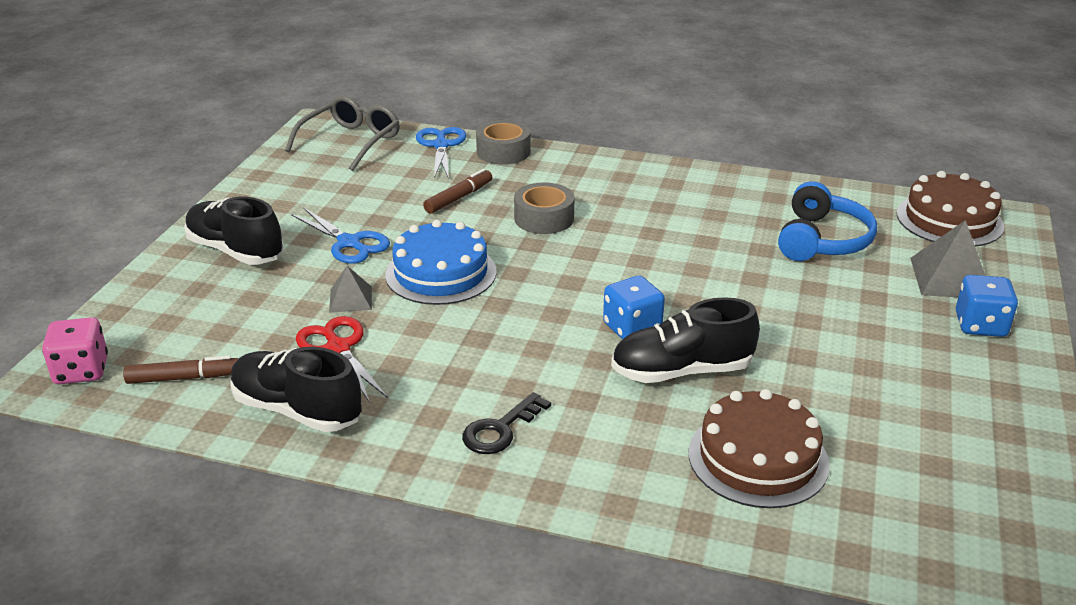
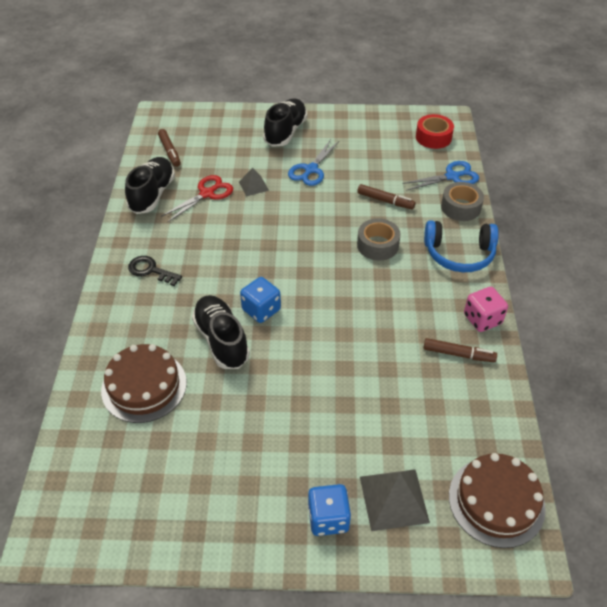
camera: 75 degrees right, 15 degrees up
pink dice [42,317,108,384] -> pink dice moved to [464,287,508,332]
grey glasses [285,95,400,171] -> red tape [416,114,454,149]
blue cake [385,220,497,305] -> none
blue headphones [778,181,877,261] -> blue headphones moved to [424,220,499,272]
none -> brown marker [423,338,497,362]

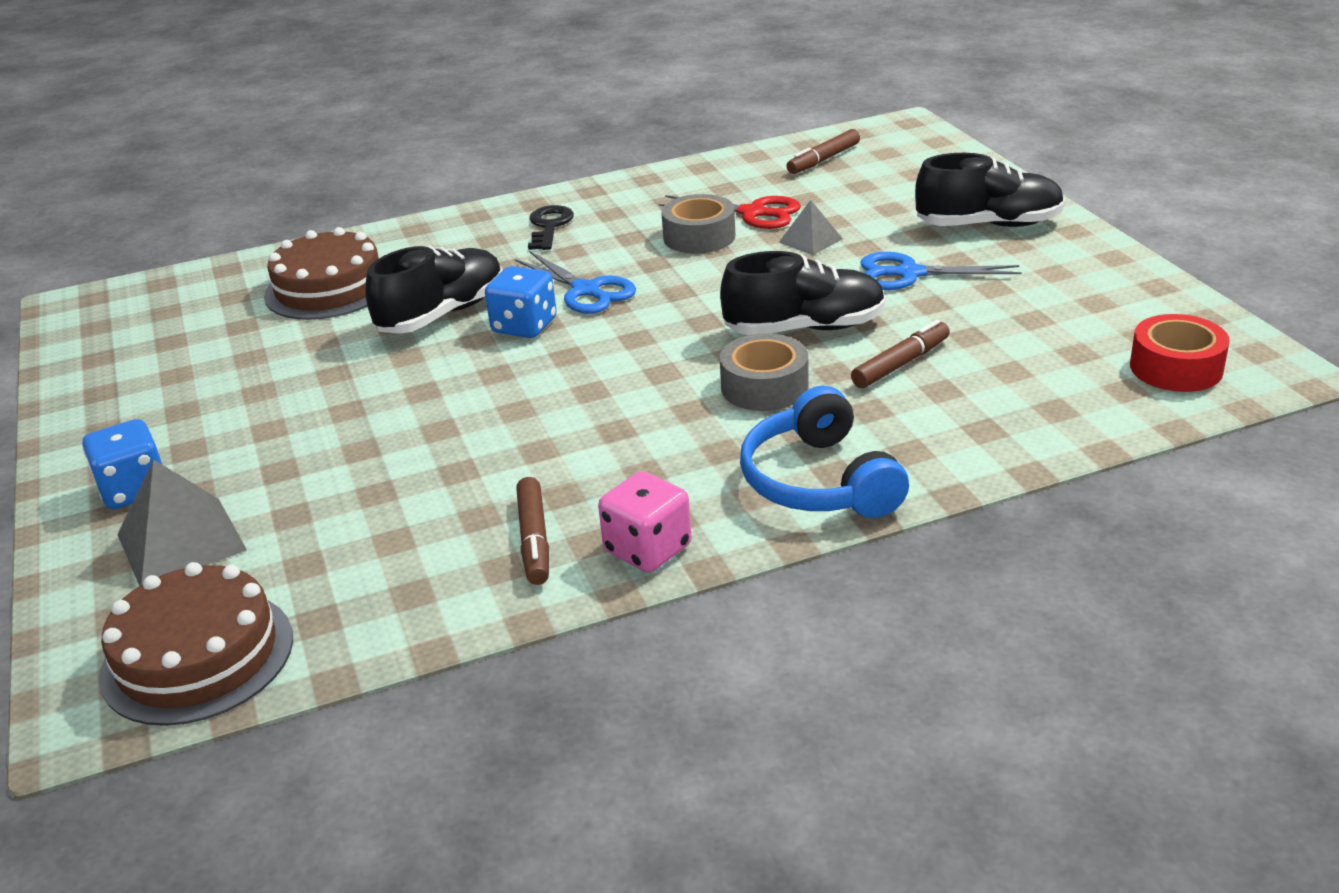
camera: 70 degrees right, 15 degrees down
black shoe [125,157,175,214] -> black shoe moved to [720,251,886,335]
brown marker [357,184,416,209] -> brown marker turned 135 degrees counterclockwise [851,320,950,388]
blue scissors [402,161,479,191] -> blue scissors moved to [515,251,636,314]
grey tape [441,182,484,221] -> grey tape moved to [661,194,735,253]

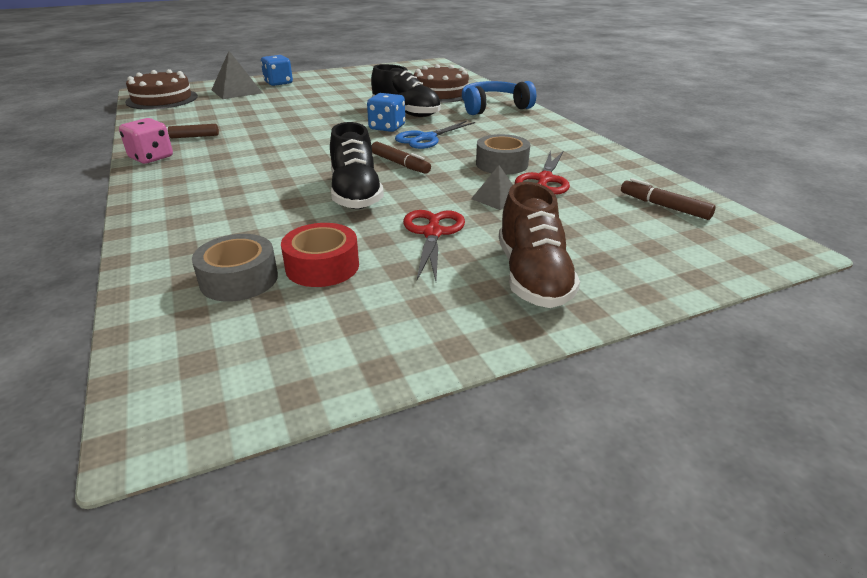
camera: 85 degrees right, 0 degrees up
black key [528,205,574,250] -> none
grey tape [720,333,809,411] -> grey tape moved to [192,234,278,302]
blue headphones [740,386,909,518] -> blue headphones moved to [462,81,536,115]
brown marker [851,320,950,388] -> brown marker moved to [372,142,431,174]
blue scissors [860,252,1022,290] -> red scissors [403,210,465,281]
black shoe [915,153,1065,227] -> brown shoe [499,182,580,308]
red tape [1130,314,1230,392] -> red tape moved to [281,223,359,287]

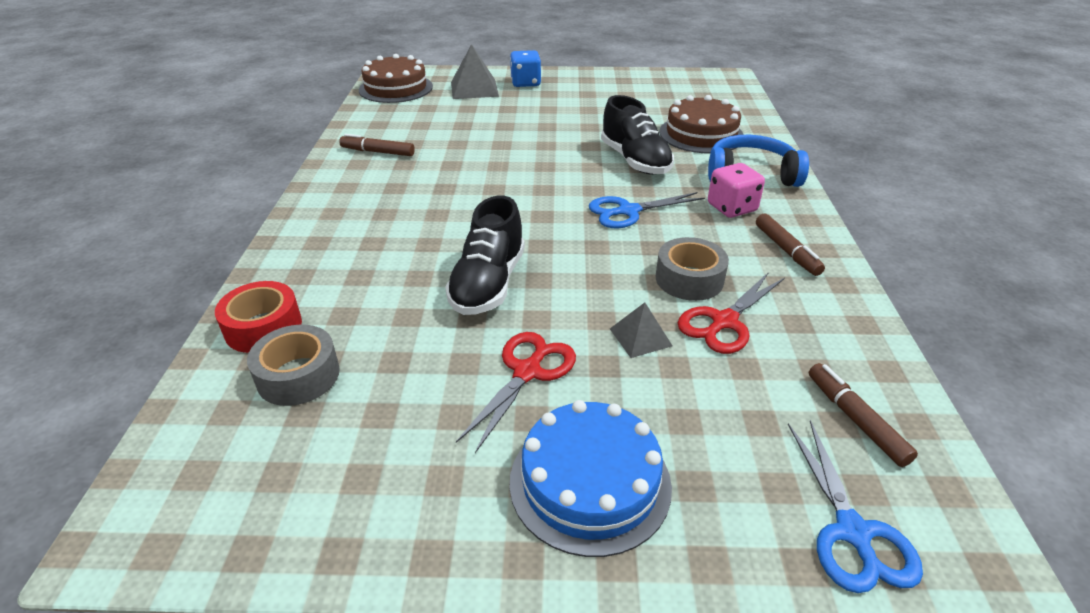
camera: 25 degrees right, 5 degrees up
pink dice [119,118,173,164] -> pink dice moved to [708,163,765,218]
red tape [281,223,359,287] -> red tape moved to [215,281,302,353]
blue dice [367,93,405,132] -> none
brown marker [372,142,431,174] -> brown marker moved to [756,214,825,276]
brown shoe [499,182,580,308] -> blue cake [510,400,672,557]
none -> blue scissors [788,420,923,593]

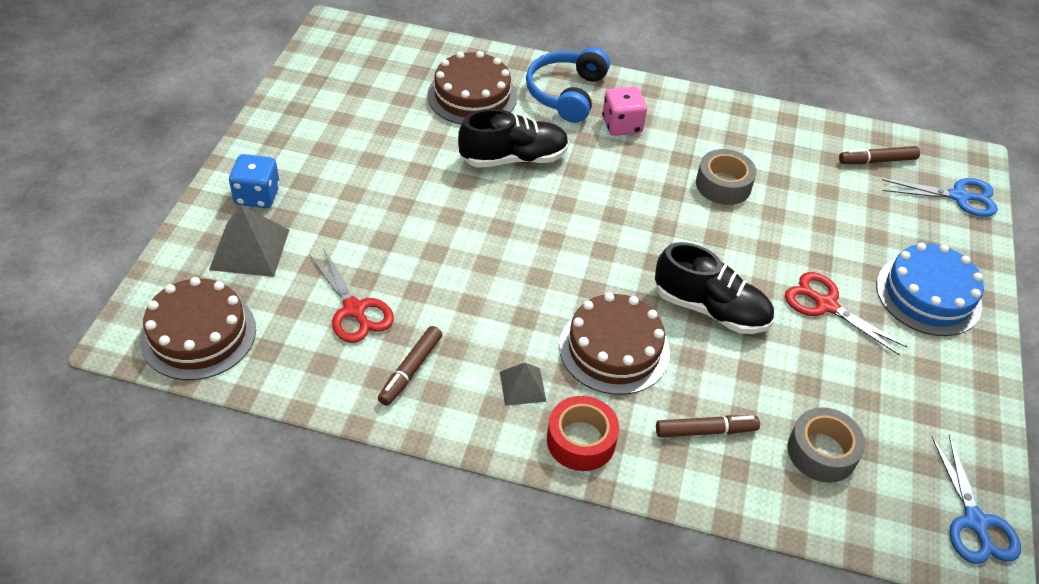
camera: 80 degrees left, 10 degrees up
red tape [215,281,302,353] -> red tape moved to [547,396,619,471]
blue scissors [589,192,705,229] -> blue scissors moved to [932,435,1021,564]
grey pyramid [610,302,672,358] -> grey pyramid moved to [500,363,546,406]
red scissors [678,272,784,354] -> red scissors moved to [309,248,394,343]
brown marker [756,214,825,276] -> brown marker moved to [656,415,760,437]
none -> brown cake [559,293,670,395]

